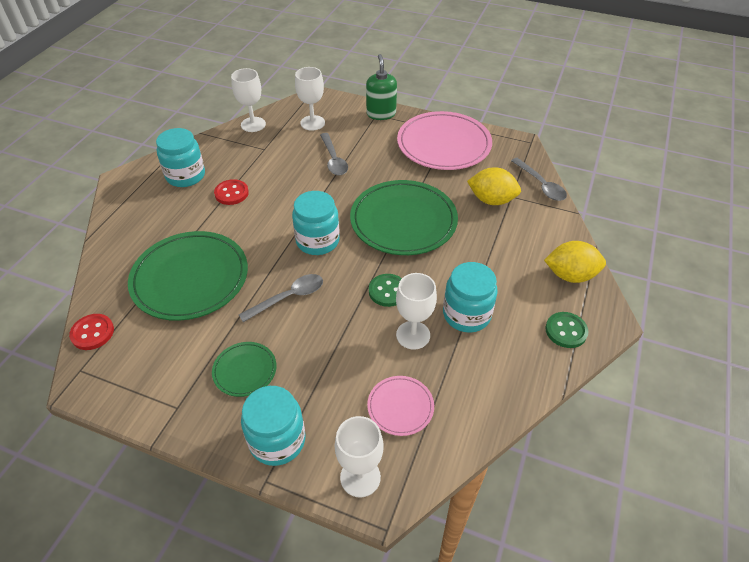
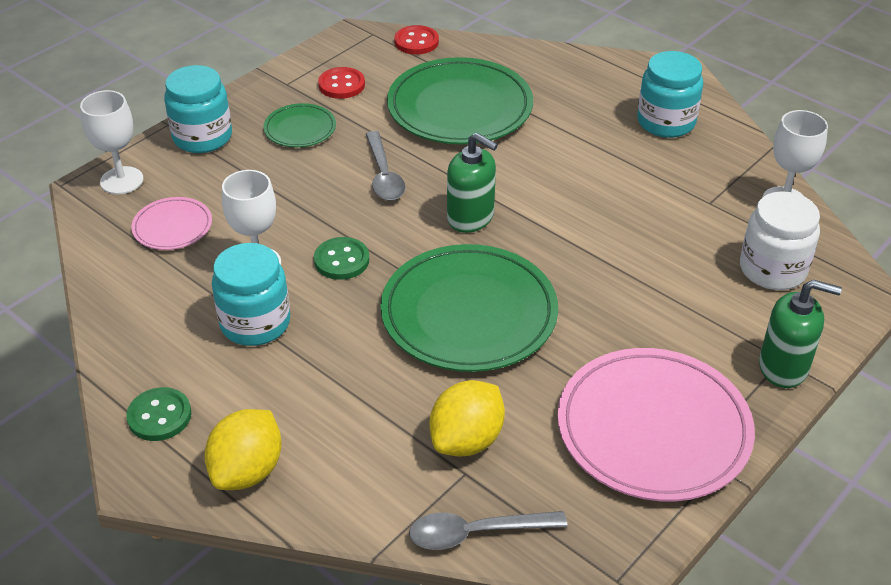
camera: 110 degrees right, 5 degrees down
red button [214,179,249,205] -> red button moved to [318,67,365,99]
turquoise jar [292,191,340,255] -> green soap dispenser [447,133,498,233]
white goblet [295,67,325,131] -> white jar [740,191,820,290]
grey spoon [320,133,348,175] -> none

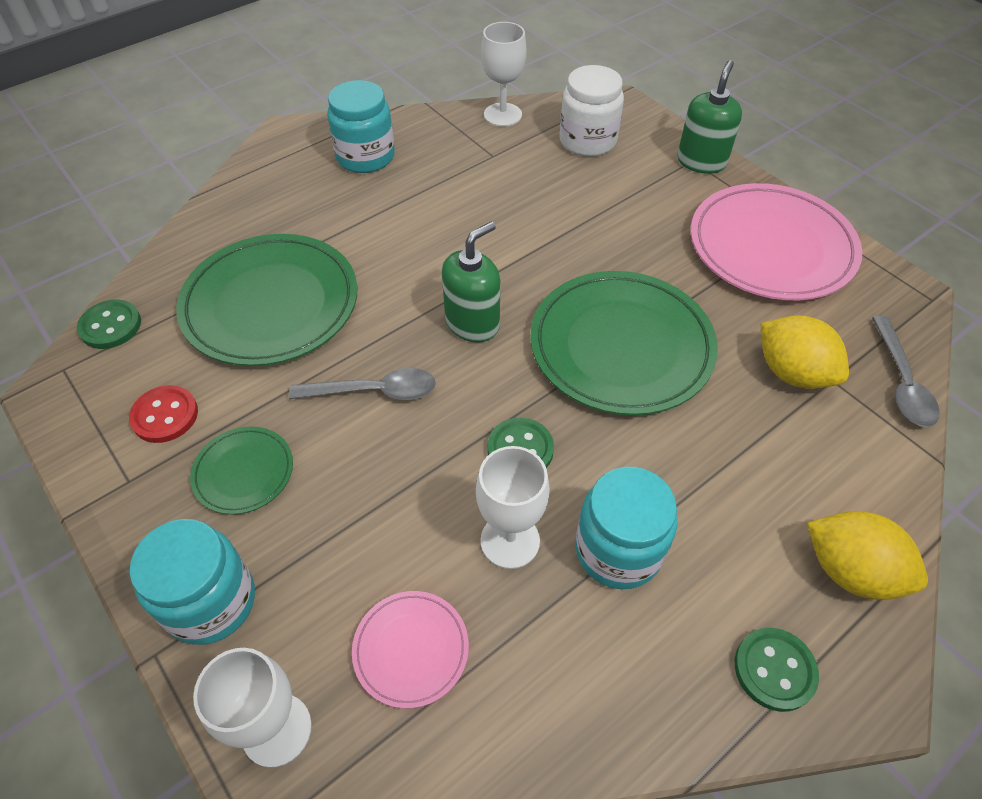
camera: 80 degrees left, 10 degrees up
red button [394,25,439,55] -> green button [77,300,141,349]

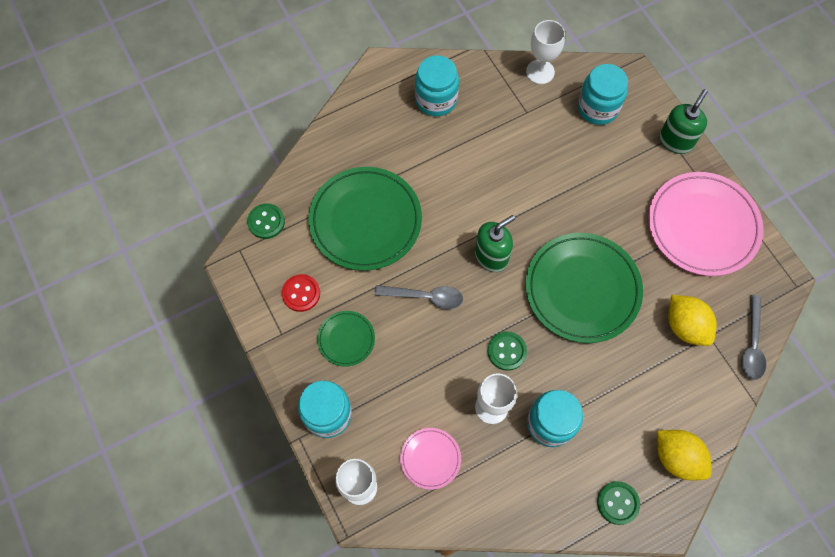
camera: 10 degrees right, 15 degrees up
white jar [559,65,624,157] -> turquoise jar [578,64,628,125]

